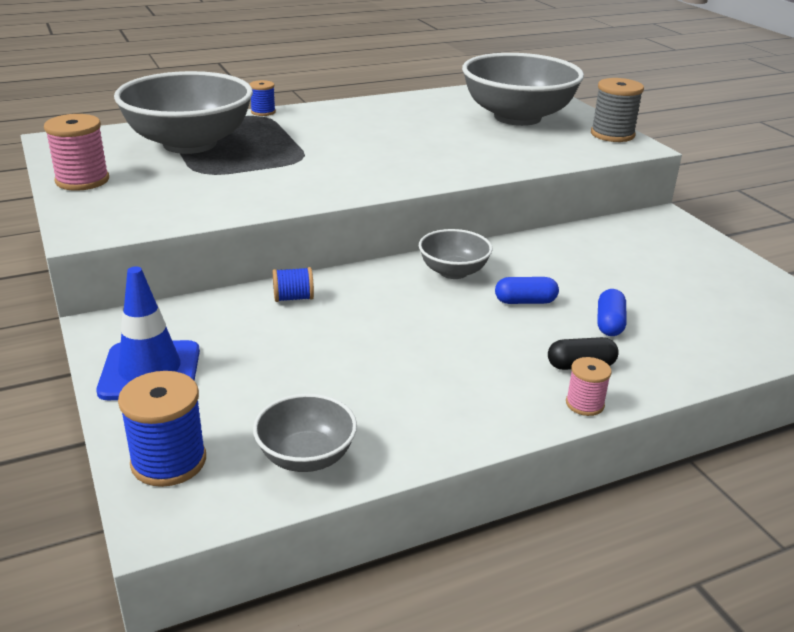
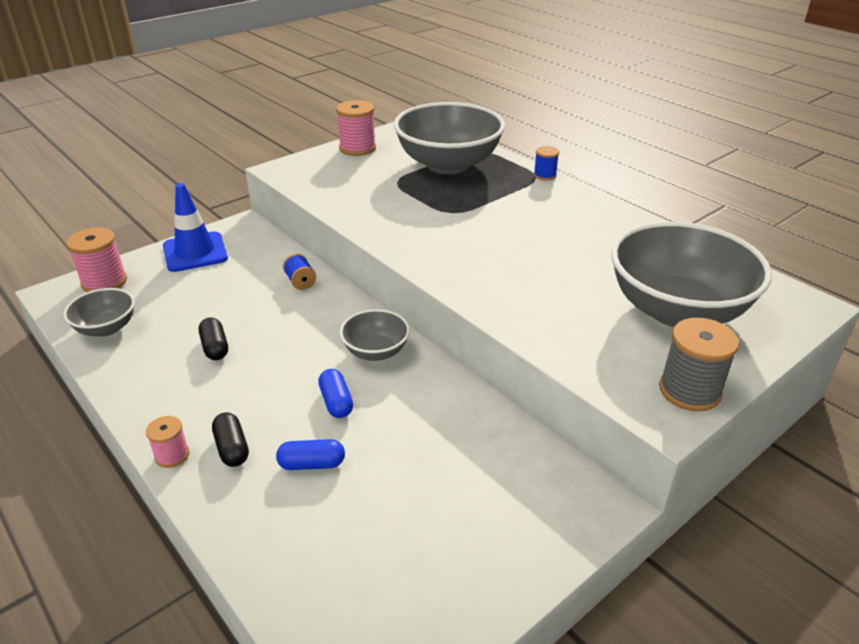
camera: 75 degrees right, 5 degrees up
blue spool [118,371,206,487] -> pink spool [66,227,127,292]
none -> black capsule [199,317,228,360]

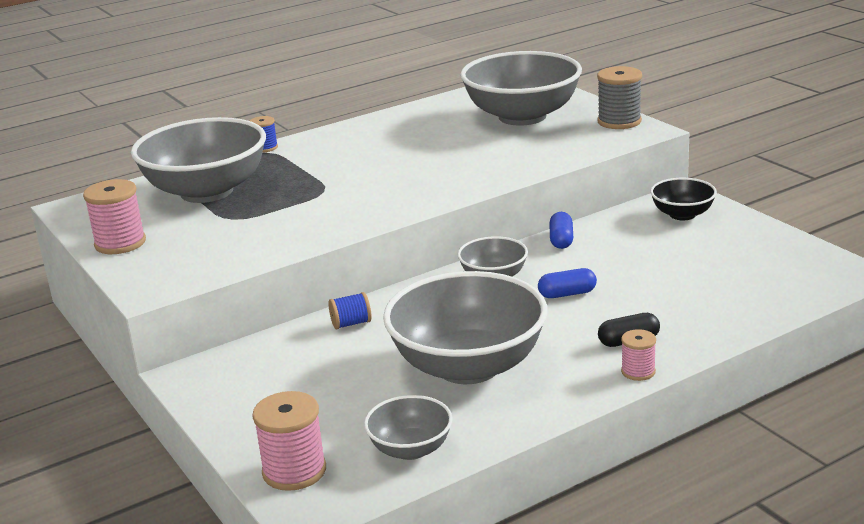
camera: 80 degrees left, 10 degrees down
blue traffic cone [163,183,228,272] -> none
black capsule [199,317,228,360] -> grey bowl [383,271,548,384]
blue capsule [276,439,345,470] -> blue capsule moved to [550,212,573,249]
none -> black bowl [650,178,717,220]

